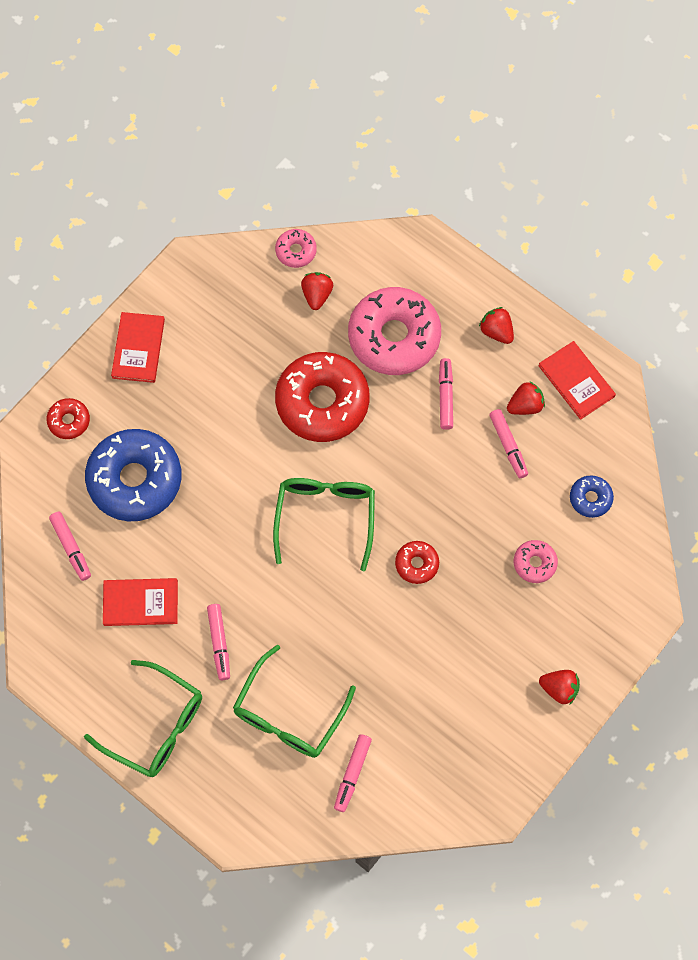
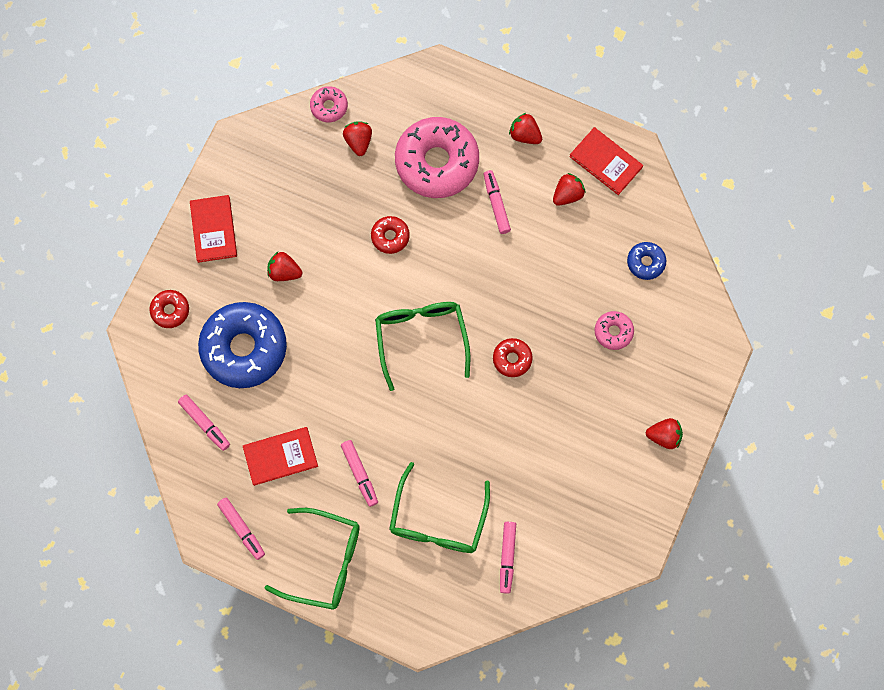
camera: 15 degrees left, 5 degrees up
red donut [275,352,370,442] -> red donut [371,216,410,254], size x0.45
pink marker [489,409,528,478] -> pink marker moved to [217,498,265,560]
none -> red strawberry [267,252,302,281]

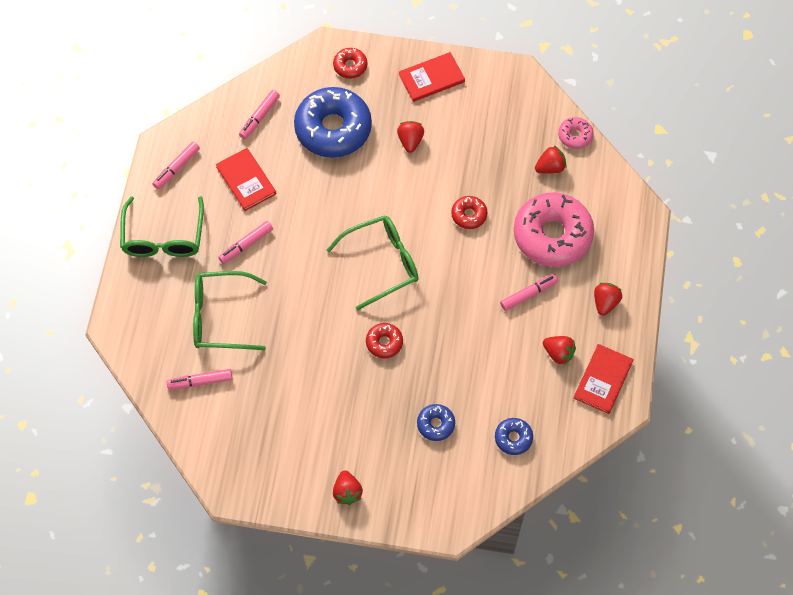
camera: 75 degrees right, 10 degrees down
pink donut [595,311,634,350] -> blue donut [417,404,455,441]

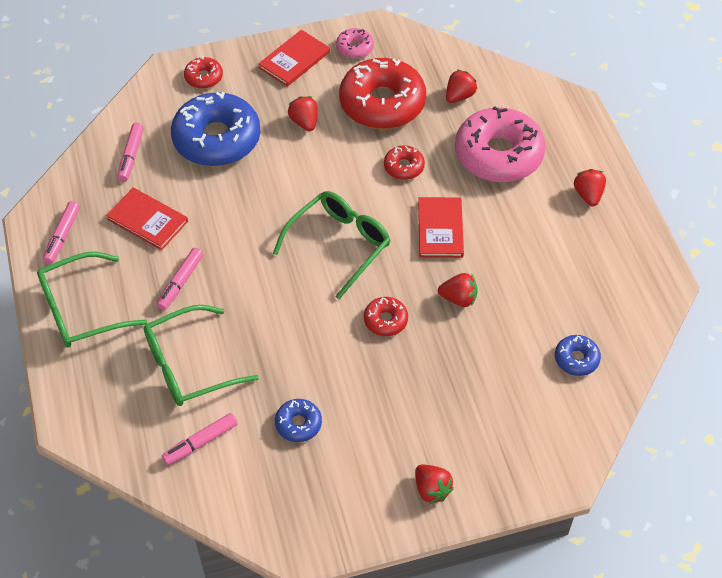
camera: 25 degrees left, 10 degrees down
green glasses [120,196,204,257] -> green glasses turned 90 degrees clockwise [37,252,147,348]
blue donut [417,404,455,441] -> blue donut moved to [275,399,322,442]
pink marker [500,274,558,311] -> none
red strawberry [543,336,576,365] -> red strawberry moved to [438,273,478,307]
pink donut [558,117,594,149] -> pink donut moved to [336,28,374,59]
red book [574,344,633,414] -> red book moved to [418,197,464,258]
none -> red donut [339,58,426,129]

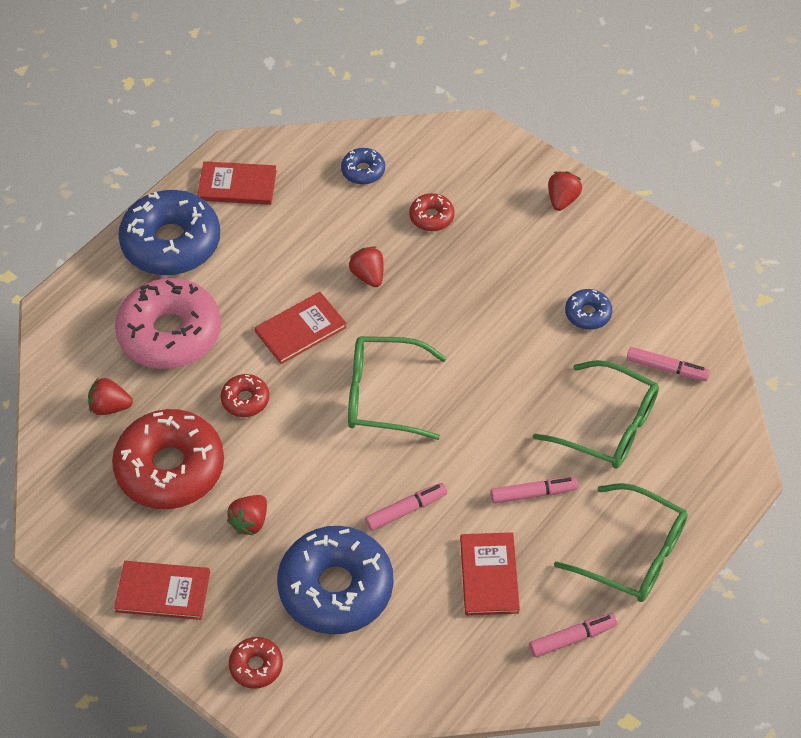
camera: 125 degrees left, 0 degrees up
pink marker [117,123,144,182] -> pink marker moved to [365,483,447,531]
pink donut [336,28,374,59] -> none
red donut [364,297,408,336] -> red donut moved to [409,193,455,231]
red strawberry [574,169,606,206] -> blue donut [118,190,220,275]
none -> red book [197,161,277,205]

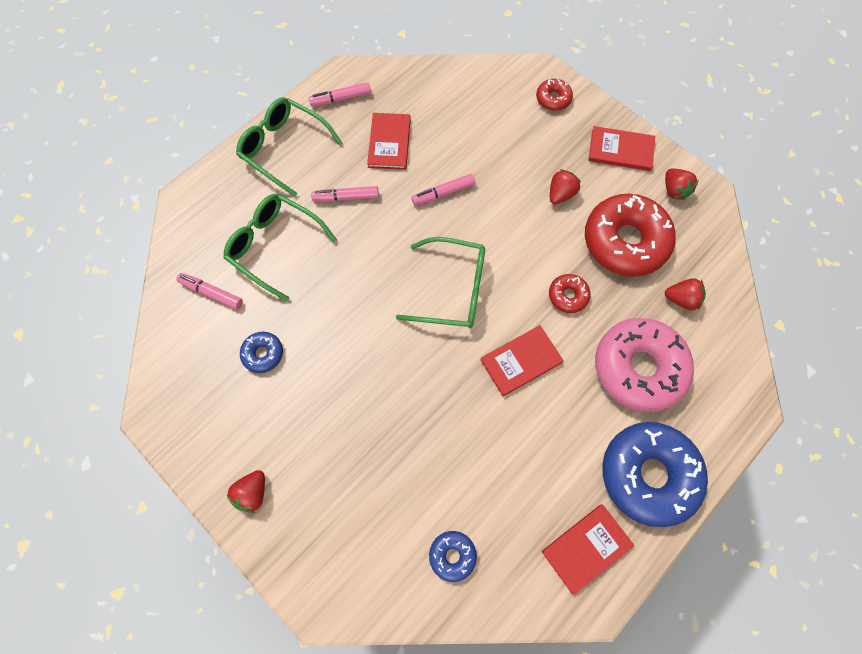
camera: 175 degrees left, 15 degrees up
red book [197,161,277,205] -> red book turned 45 degrees counterclockwise [542,504,634,595]
blue donut [277,526,393,634] -> none
red strawberry [349,246,384,287] -> red strawberry moved to [665,168,699,200]
red donut [409,193,455,231] -> none

